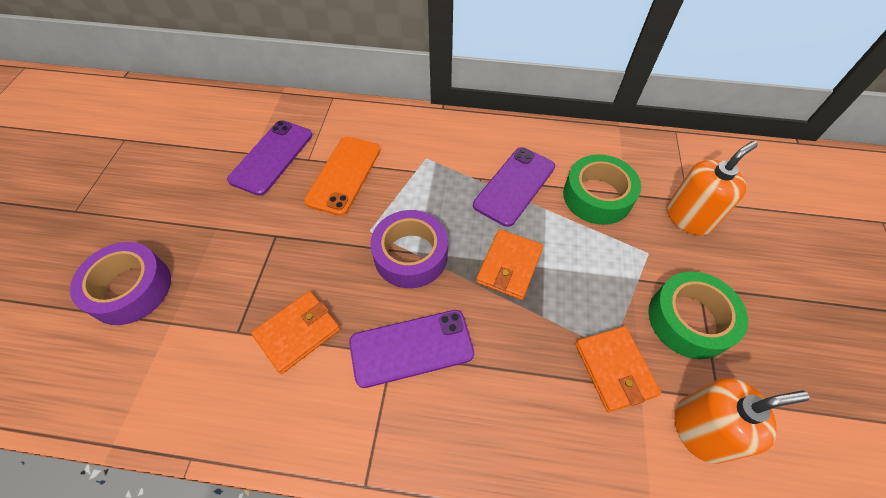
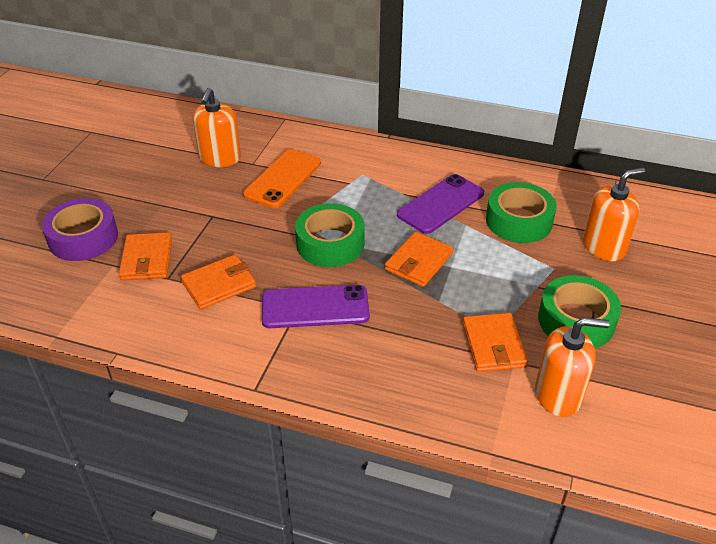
camera: 10 degrees right, 15 degrees down
purple phone [227,120,312,196] -> orange soap dispenser [193,88,241,167]
purple tape [370,210,448,288] -> green tape [295,203,365,267]
none -> orange wallet [119,232,172,280]

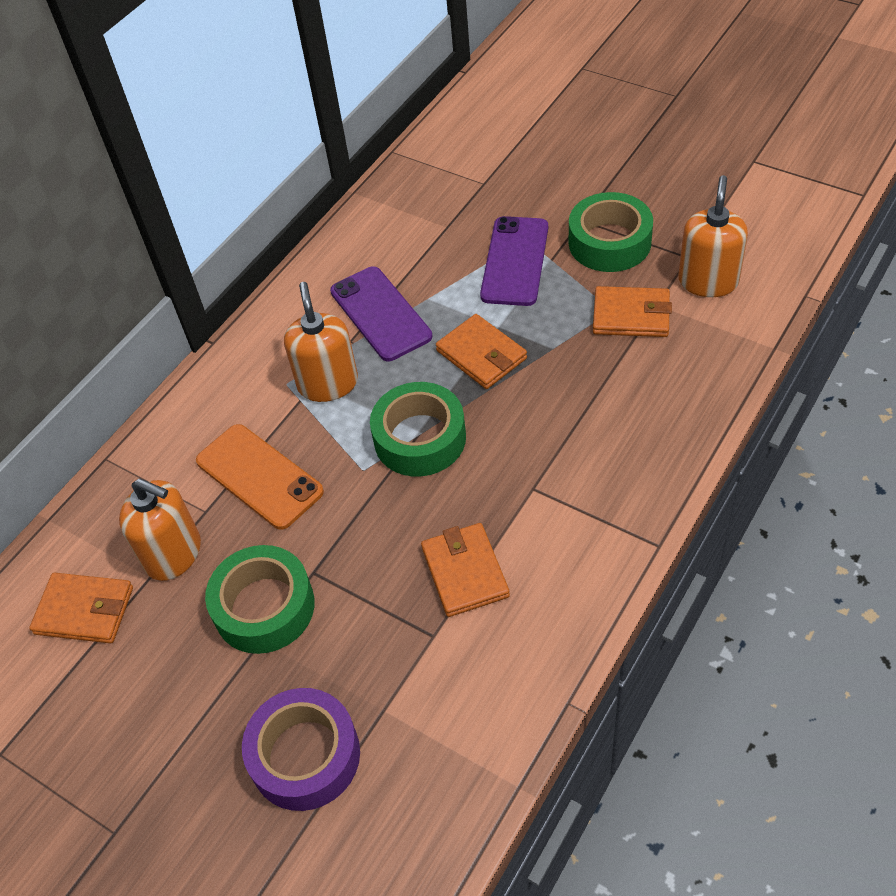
camera: 70 degrees left, 10 degrees up
orange wallet [119,232,172,280] -> orange wallet moved to [29,573,133,643]
purple phone [262,285,370,328] -> purple phone moved to [480,216,548,306]
green tape [486,182,557,243] -> green tape moved to [205,545,315,654]
orange soap dispenser [583,167,645,261] -> orange soap dispenser moved to [284,282,358,402]

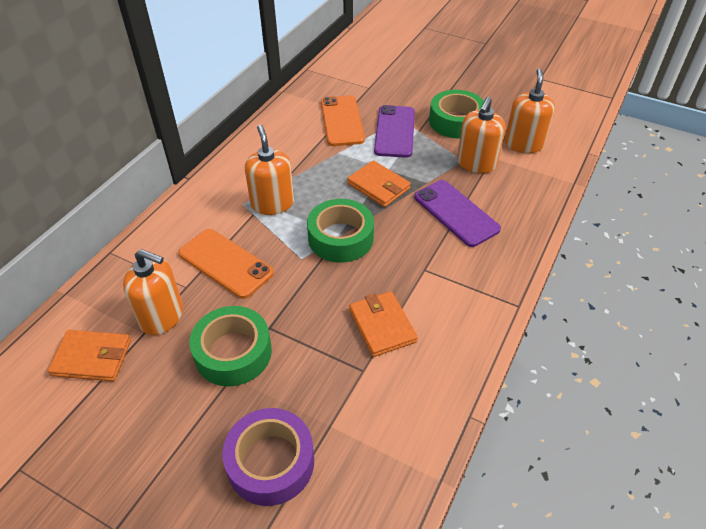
camera: 10 degrees left, 5 degrees down
purple phone [330,266,432,361] -> purple phone moved to [414,180,501,247]
orange wallet [593,286,672,337] -> orange soap dispenser [457,97,506,173]
none -> orange phone [321,95,365,146]

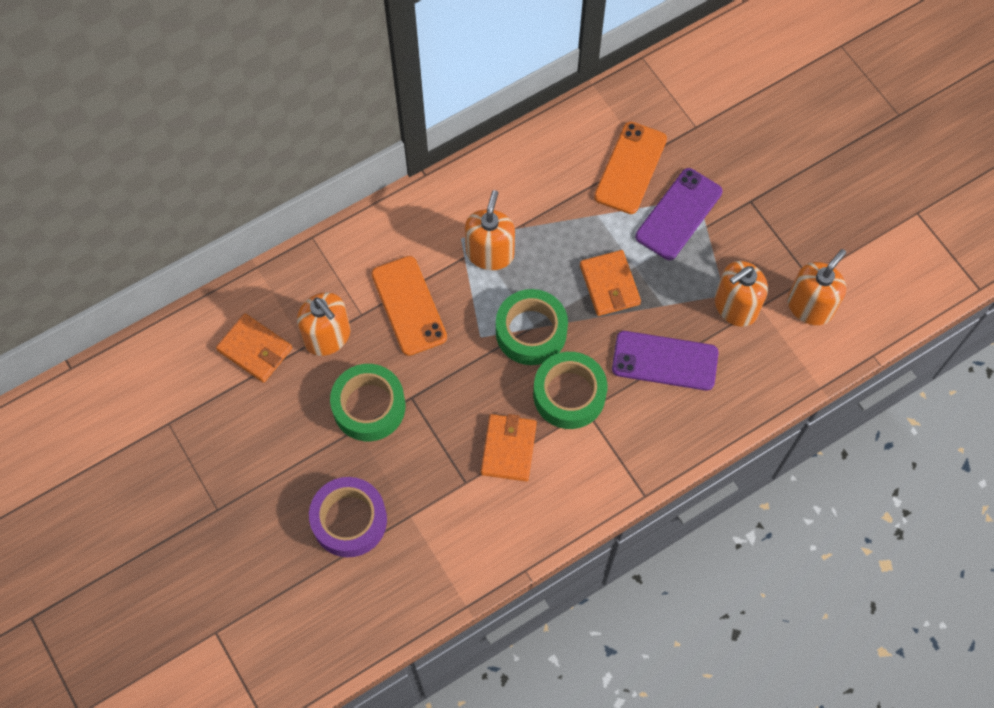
camera: 30 degrees right, 20 degrees up
purple phone [414,180,501,247] -> purple phone turned 75 degrees counterclockwise [612,331,719,391]
green tape [429,90,484,139] -> green tape moved to [533,352,607,429]

